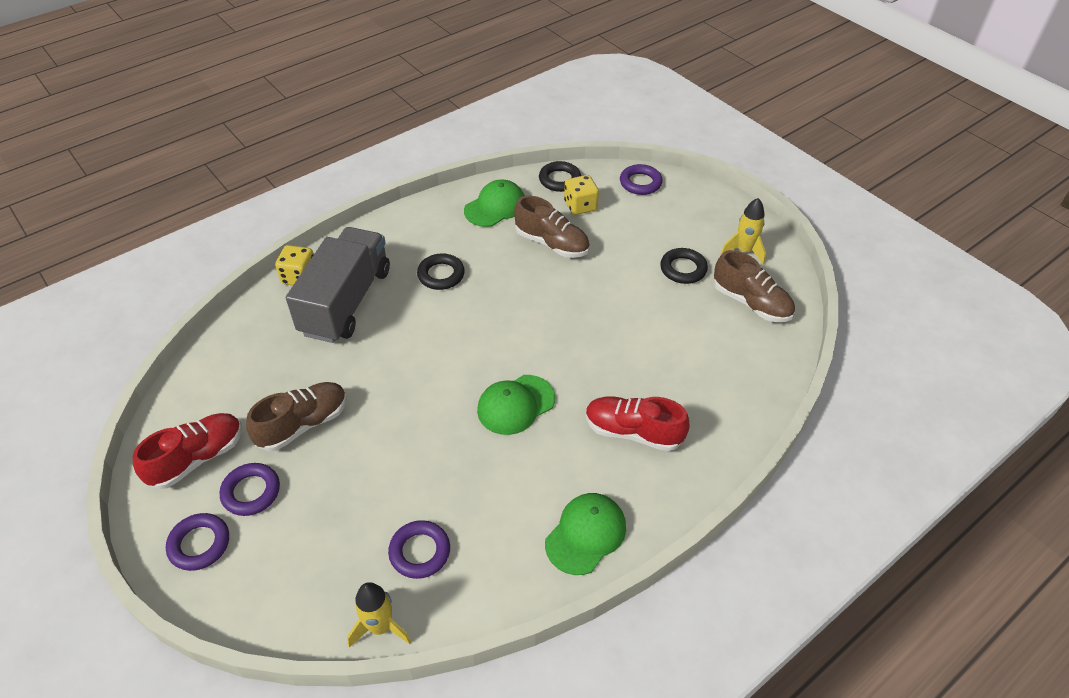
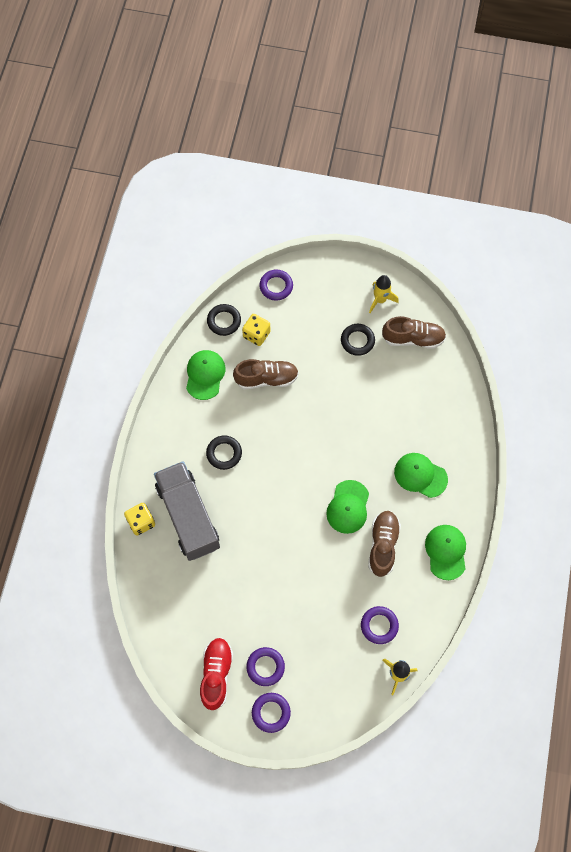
camera: 40 degrees left, 20 degrees up
brown shoe [246,382,347,451] -> brown shoe moved to [368,511,401,577]
red shoe [586,396,689,451] -> green cap [394,453,448,498]

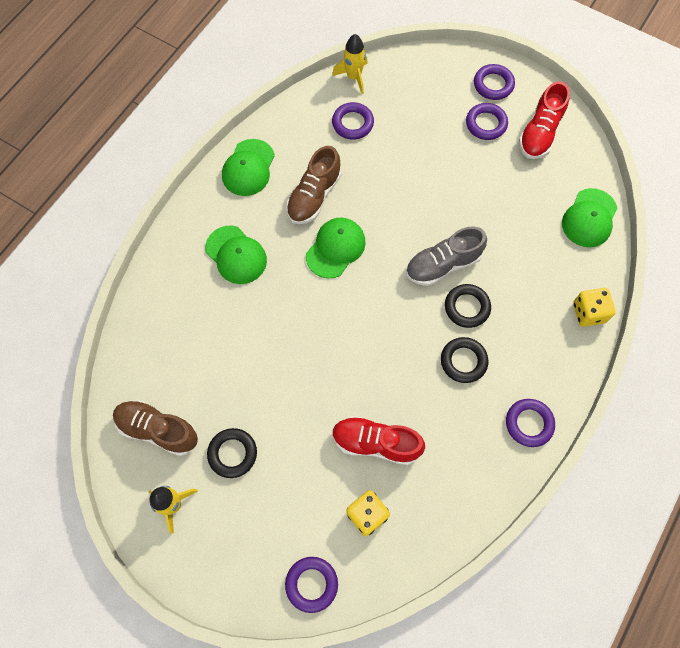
camera: 160 degrees left, 0 degrees up
grey truck [154,461,220,561] -> none
green cap [186,350,225,400] -> green cap moved to [562,188,618,247]
black ring [207,304,241,336] -> black ring moved to [445,284,491,328]
brown shoe [233,359,299,389] -> red shoe [332,416,425,465]
none -> grey shoe [406,226,487,286]
none -> purple ring [506,399,555,447]

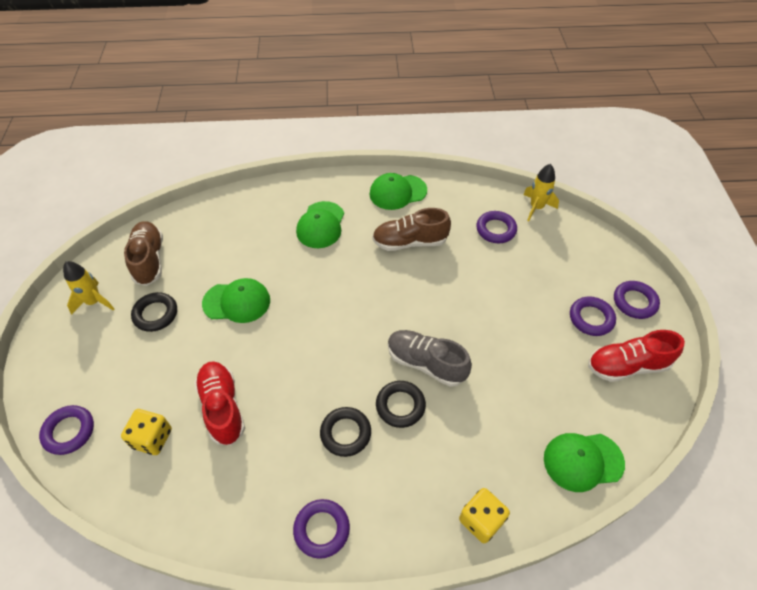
camera: 55 degrees right, 15 degrees down
green cap [306,218,366,278] -> green cap moved to [202,278,270,323]

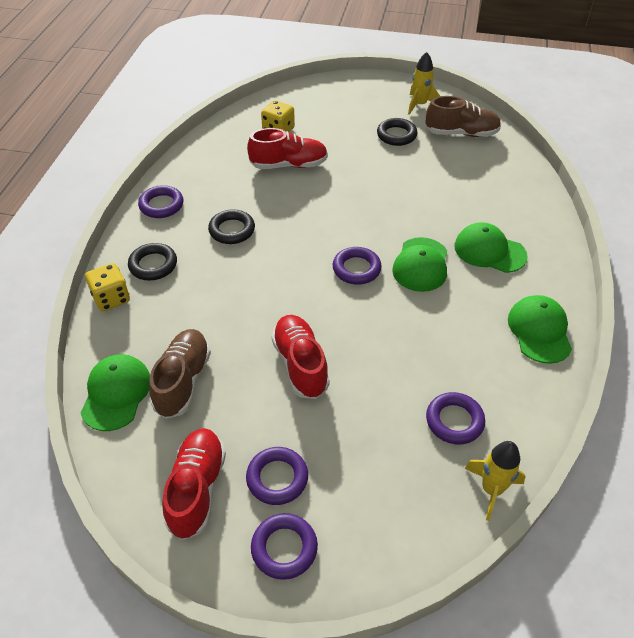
camera: 105 degrees right, 5 degrees down
purple ring [39,405,94,455] -> purple ring moved to [333,247,382,285]
green cap [202,278,270,323] -> green cap moved to [392,237,447,292]
brown shoe [372,208,451,251] -> brown shoe moved to [149,329,211,419]
black ring [376,381,426,428] -> black ring moved to [128,243,177,281]
grey shoe [388,330,472,387] -> none
none -> red shoe [271,315,330,399]

